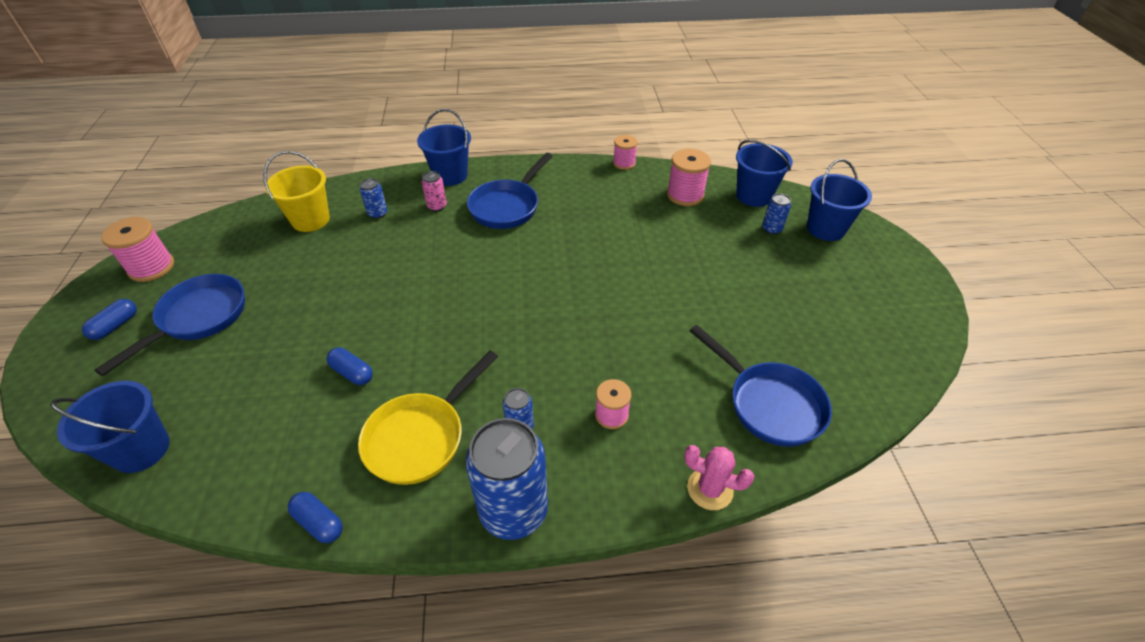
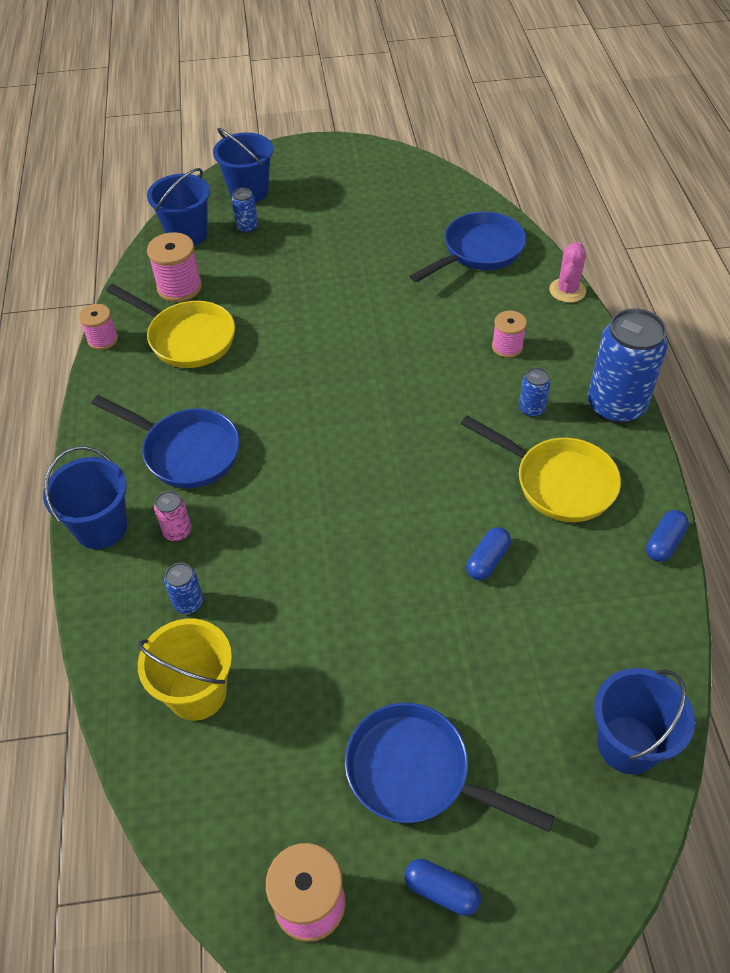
camera: 90 degrees left, 5 degrees up
none -> yellow pan [106,284,235,368]

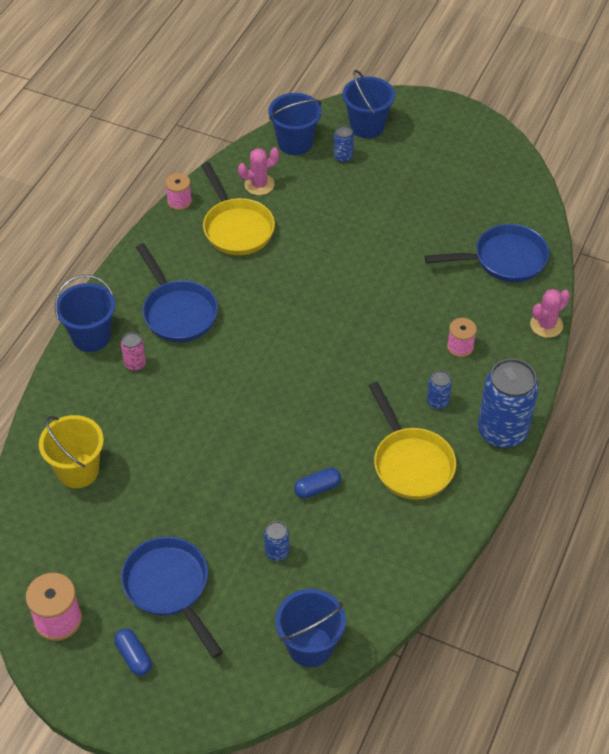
camera: 30 degrees right, 0 degrees up
pink spool [147,232,202,302] -> pink cactus [238,148,279,195]
blue can [164,563,203,614] -> blue can moved to [264,521,289,561]
blue capsule [646,510,689,562] -> none

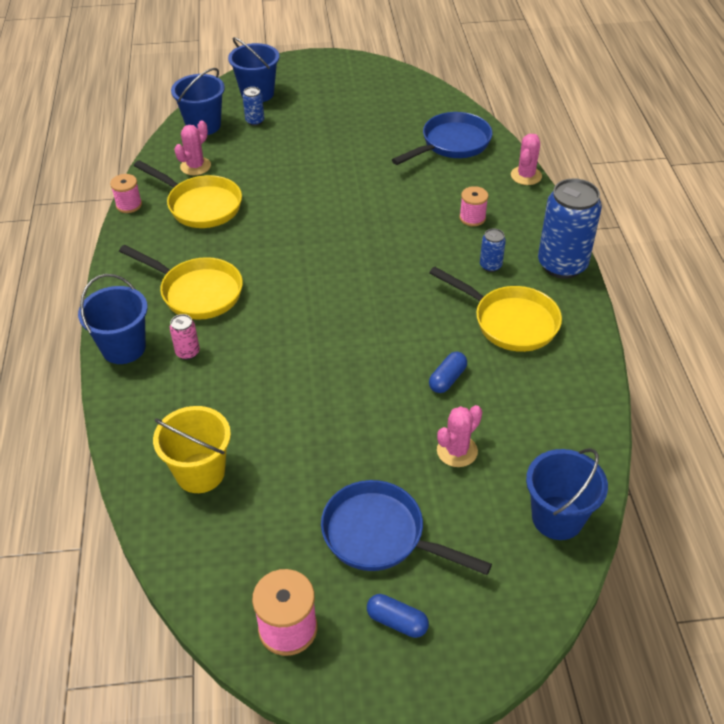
camera: 30 degrees left, 5 degrees down
blue pan [136,243,218,342] -> yellow pan [119,245,243,320]
blue can [264,521,289,561] -> pink cactus [437,405,482,467]

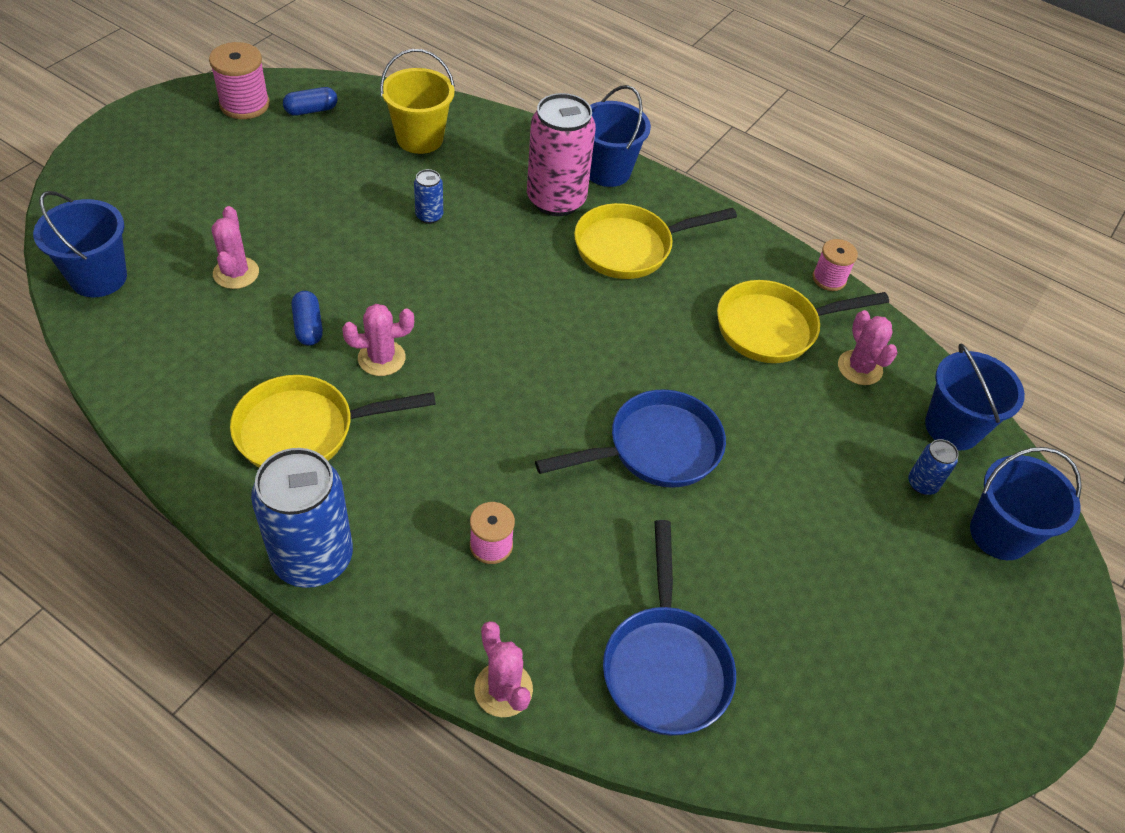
camera: 125 degrees right, 5 degrees up
pink can [170,314,200,360] -> pink can [527,93,596,216], size x2.23
blue pan [321,480,492,575] -> blue pan moved to [535,389,726,488]
blue capsule [367,594,429,638] -> blue capsule moved to [283,87,338,116]
blue can [480,228,506,272] -> blue can moved to [414,169,443,224]
none -> pink cactus [342,304,414,376]

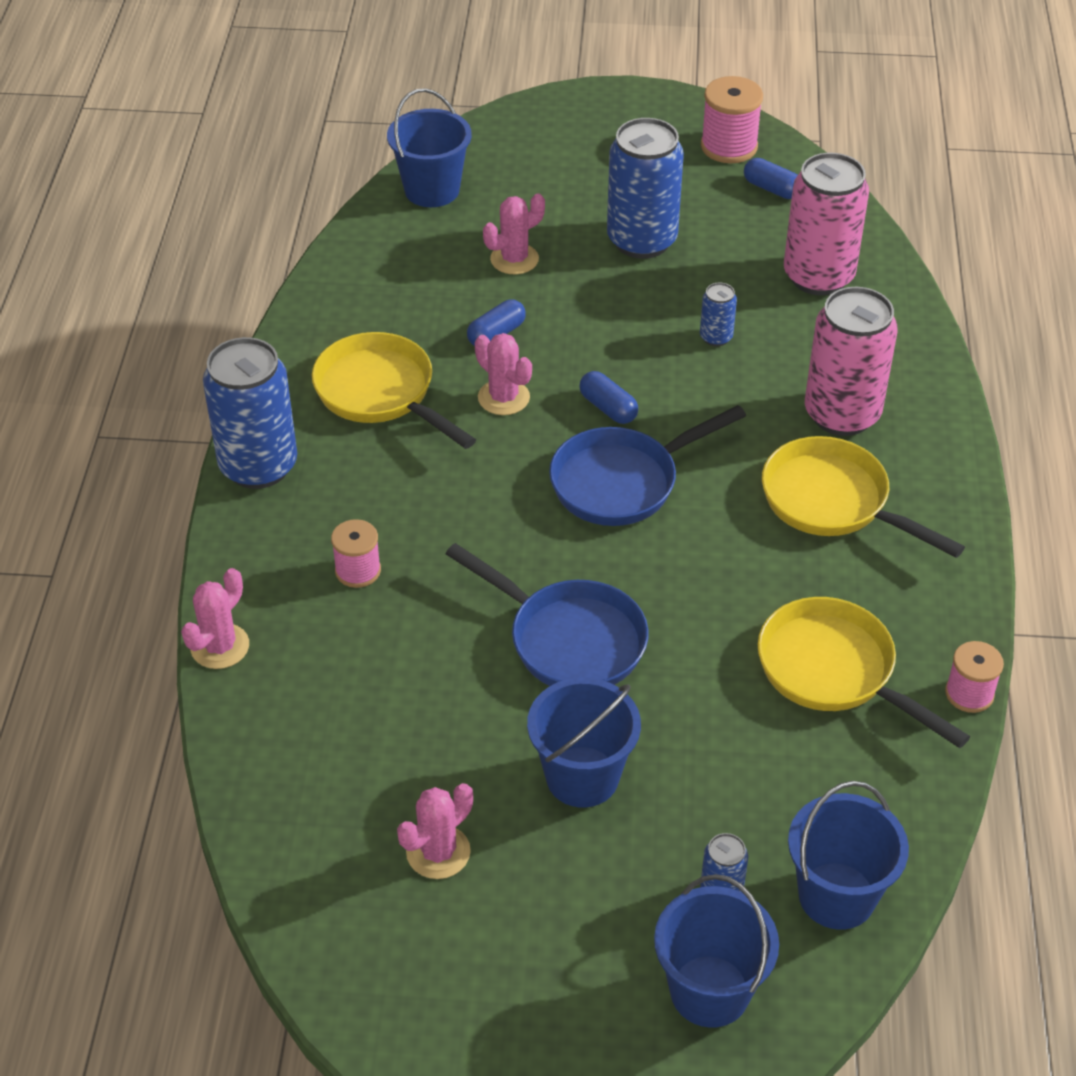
camera: 65 degrees right, 5 degrees down
yellow bucket [380,49,455,154] -> pink can [784,153,869,295]
blue bucket [589,85,651,187] -> blue bucket moved to [527,678,641,808]
blue pan [603,520,736,736] -> blue pan moved to [549,405,746,526]
pink cactus [838,310,897,385] -> pink cactus moved to [397,783,473,879]
none -> blue capsule [579,371,638,424]
none -> blue can [607,118,684,259]

